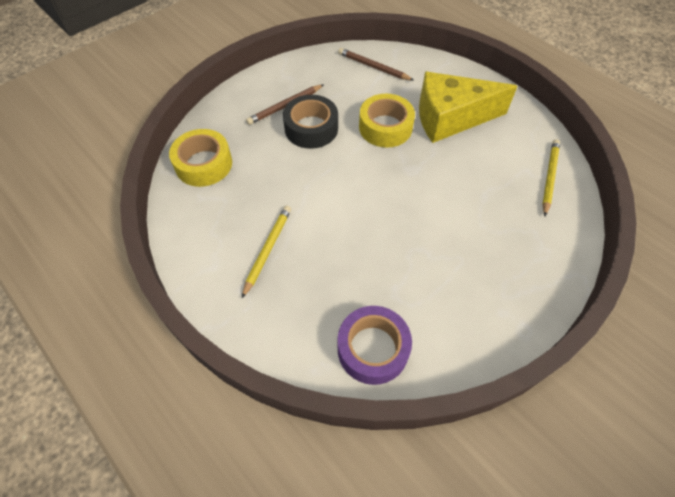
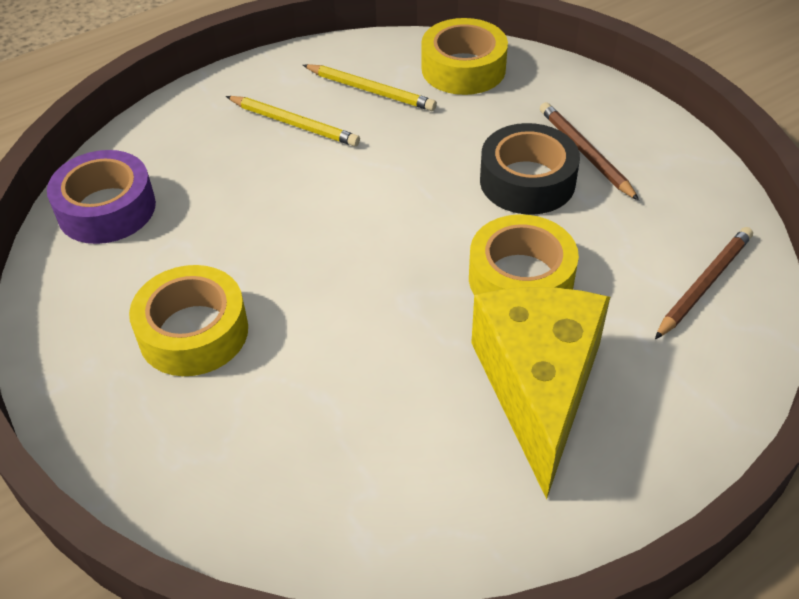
camera: 100 degrees right, 10 degrees down
yellow pencil [542,139,560,216] -> yellow pencil moved to [303,64,437,111]
none -> yellow tape [129,265,248,376]

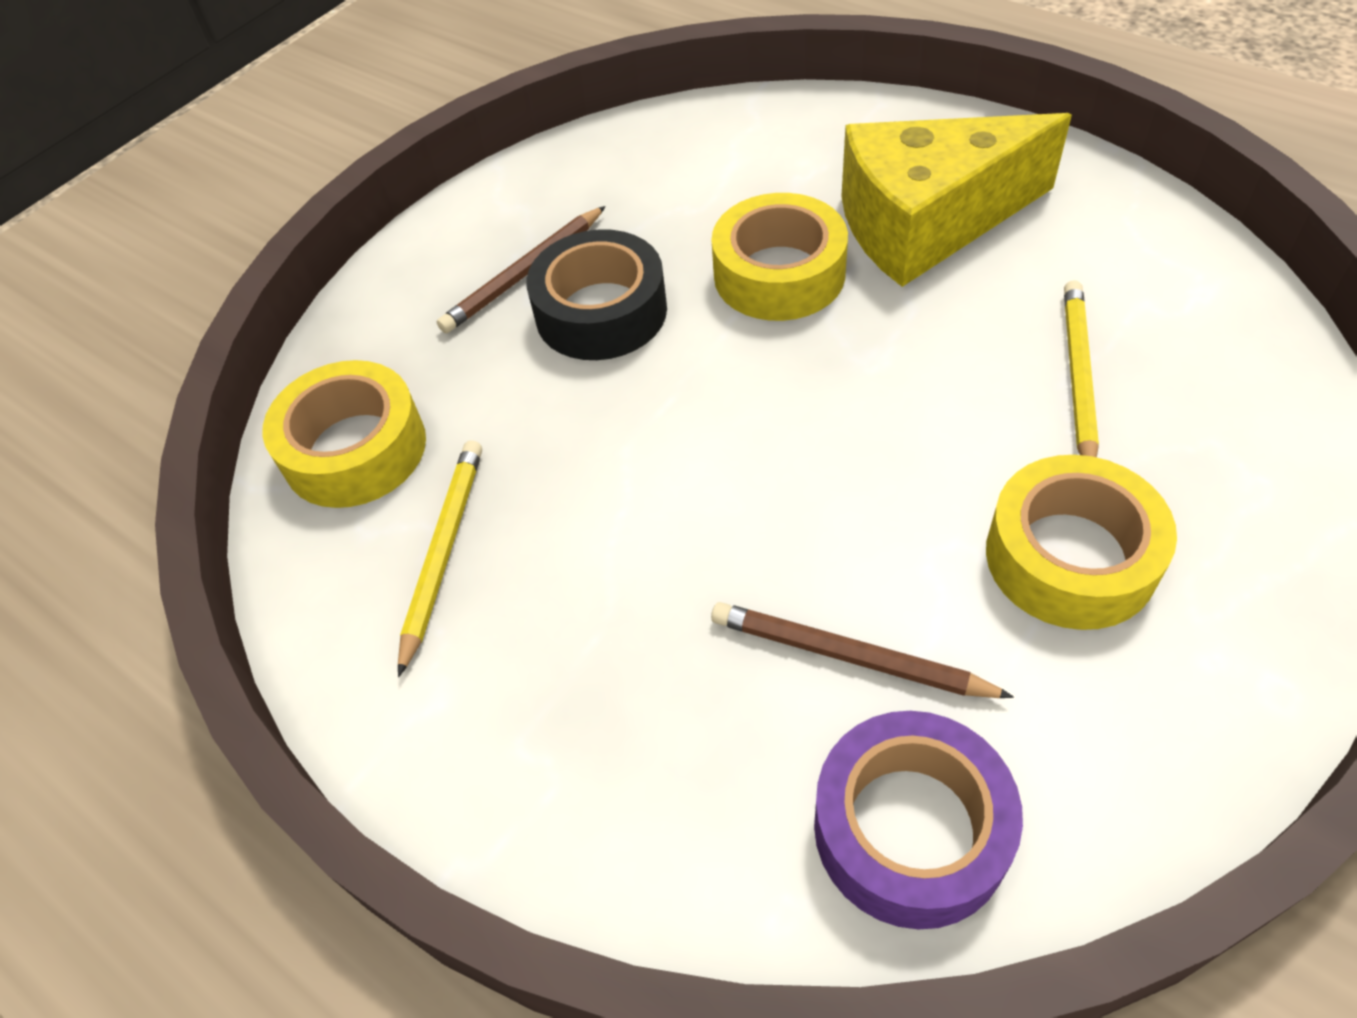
camera: 105 degrees left, 5 degrees up
yellow pencil [226,96,360,147] -> yellow pencil moved to [1064,280,1099,457]
brown pencil [655,227,753,339] -> brown pencil moved to [711,602,1014,698]

